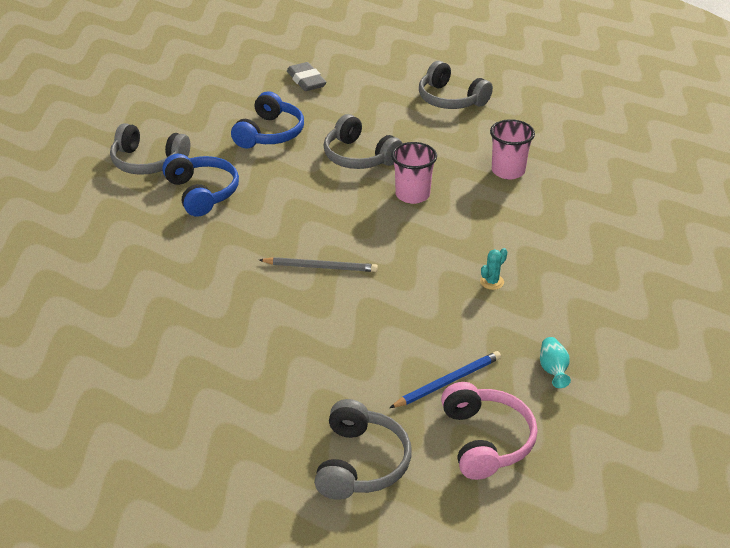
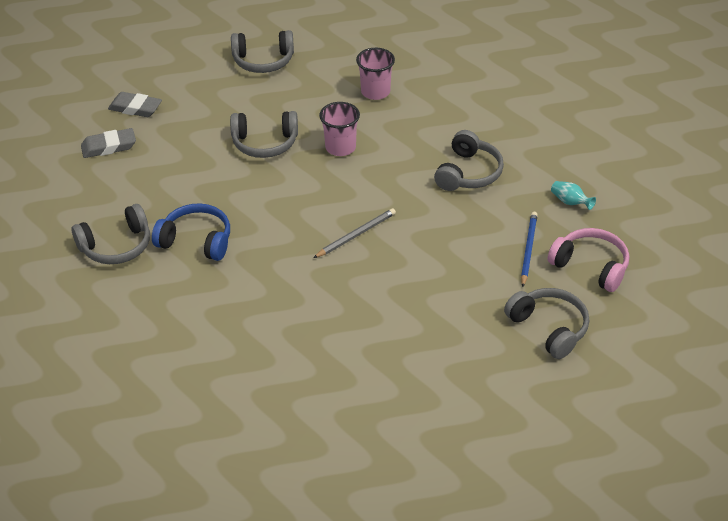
camera: 45 degrees left, 5 degrees up
blue headphones [231,91,304,148] -> none
turquoise cactus [480,248,507,290] -> grey headphones [434,130,504,191]
none -> grey eraser [81,128,136,158]

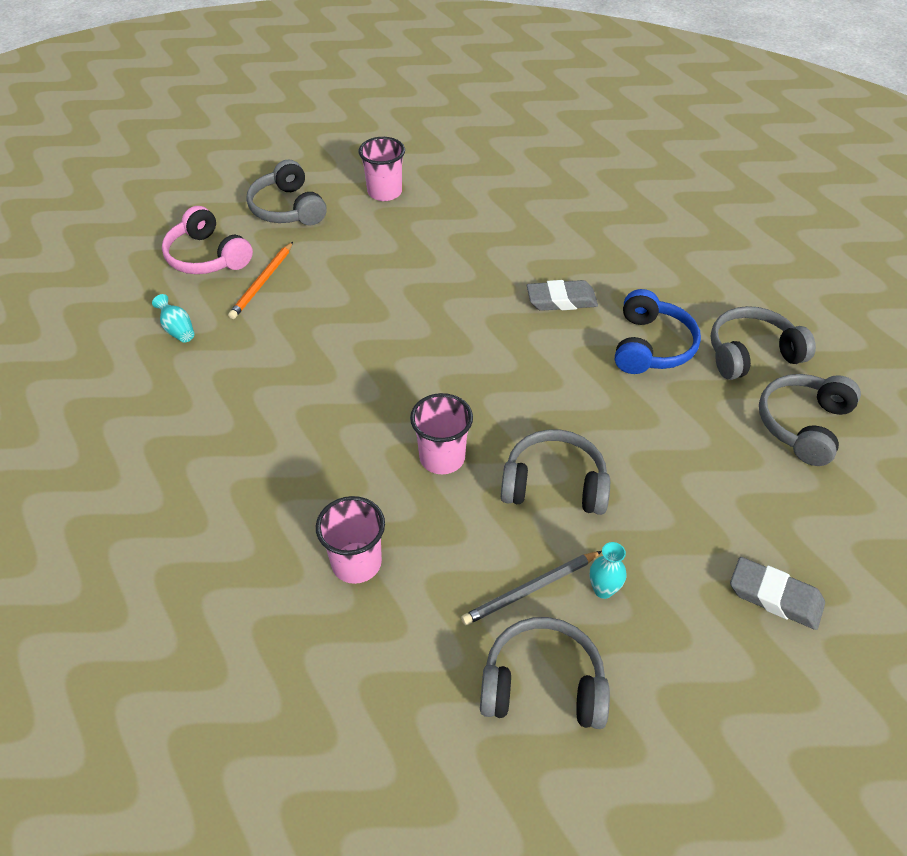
camera: 170 degrees left, 5 degrees up
grey eraser [81,128,136,158] -> grey eraser moved to [527,280,598,311]
blue headphones [152,203,230,261] -> blue headphones turned 105 degrees counterclockwise [615,289,701,374]
grey pencil [313,208,396,258] -> grey pencil moved to [461,551,602,625]
grey headphones [434,130,504,191] -> grey headphones moved to [759,374,861,466]
blue pencil [521,212,538,287] -> orange pencil [228,242,293,319]
none -> pink cup [359,137,405,201]
none -> turquoise vase [590,542,627,599]

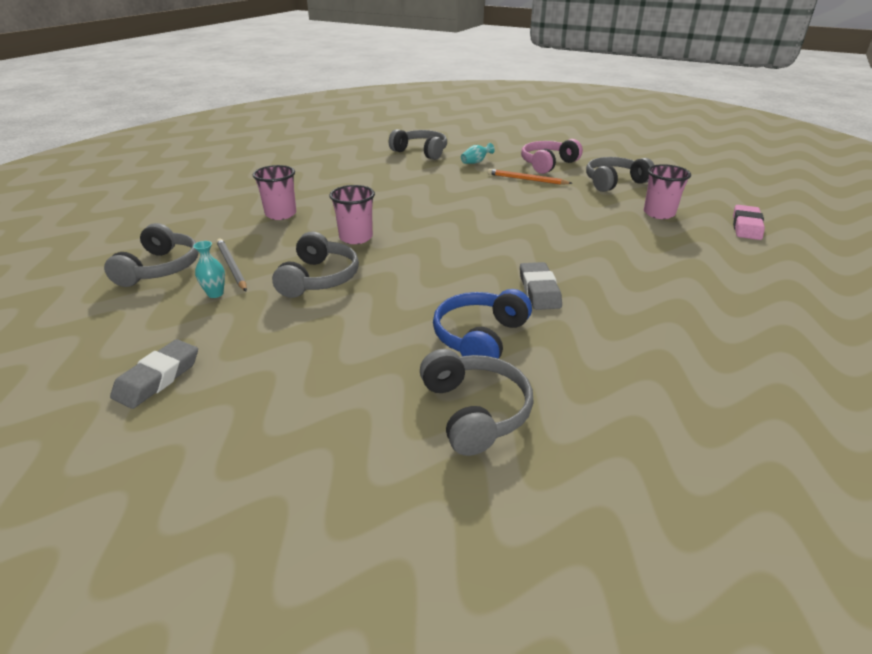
camera: 90 degrees right, 15 degrees down
blue headphones [615,289,701,374] -> blue headphones turned 105 degrees clockwise [433,289,532,359]
grey headphones [759,374,861,466] -> grey headphones moved to [389,129,447,160]
none -> pink eraser [733,205,765,240]

